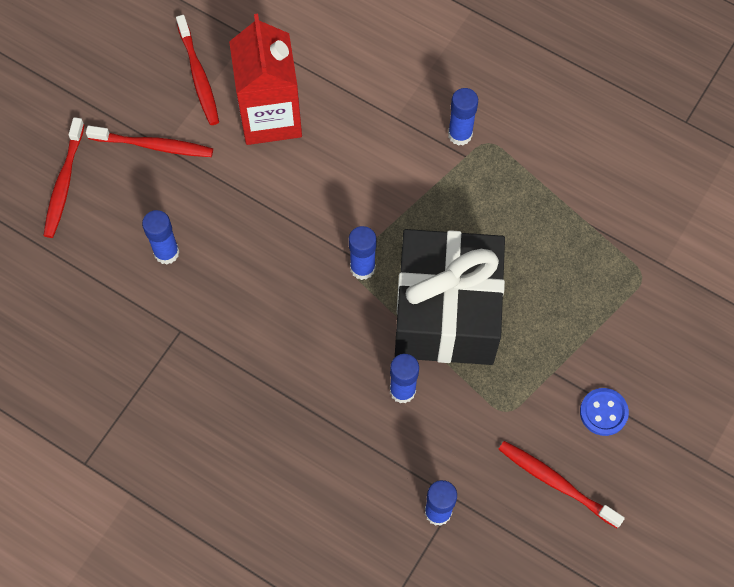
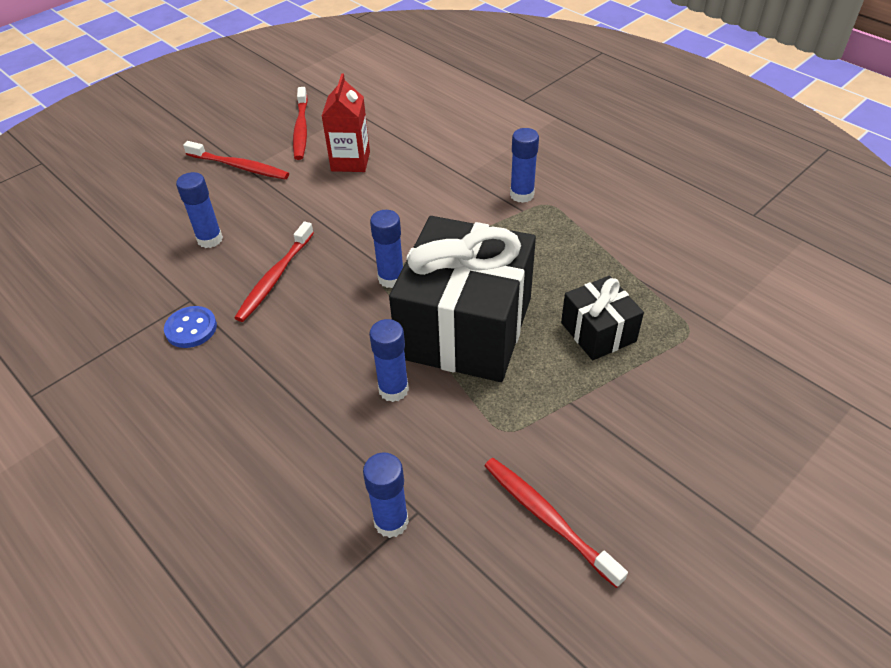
camera: 15 degrees right, 20 degrees down
red toothbrush [43,117,85,238] -> red toothbrush moved to [234,221,314,322]
red carton [229,14,302,145] -> red carton [321,73,370,172], size x0.66
blue button [580,388,629,436] -> blue button moved to [164,306,217,348]
none -> black gift [561,276,644,360]

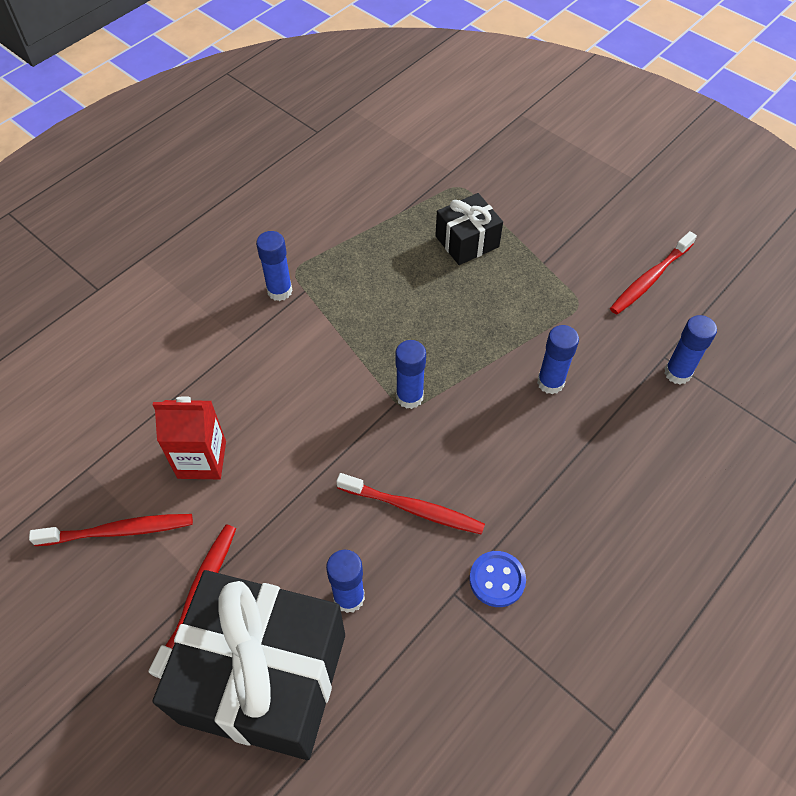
camera: 95 degrees left, 10 degrees up
black gift [389,216,536,382] -> black gift moved to [152,570,345,760]

